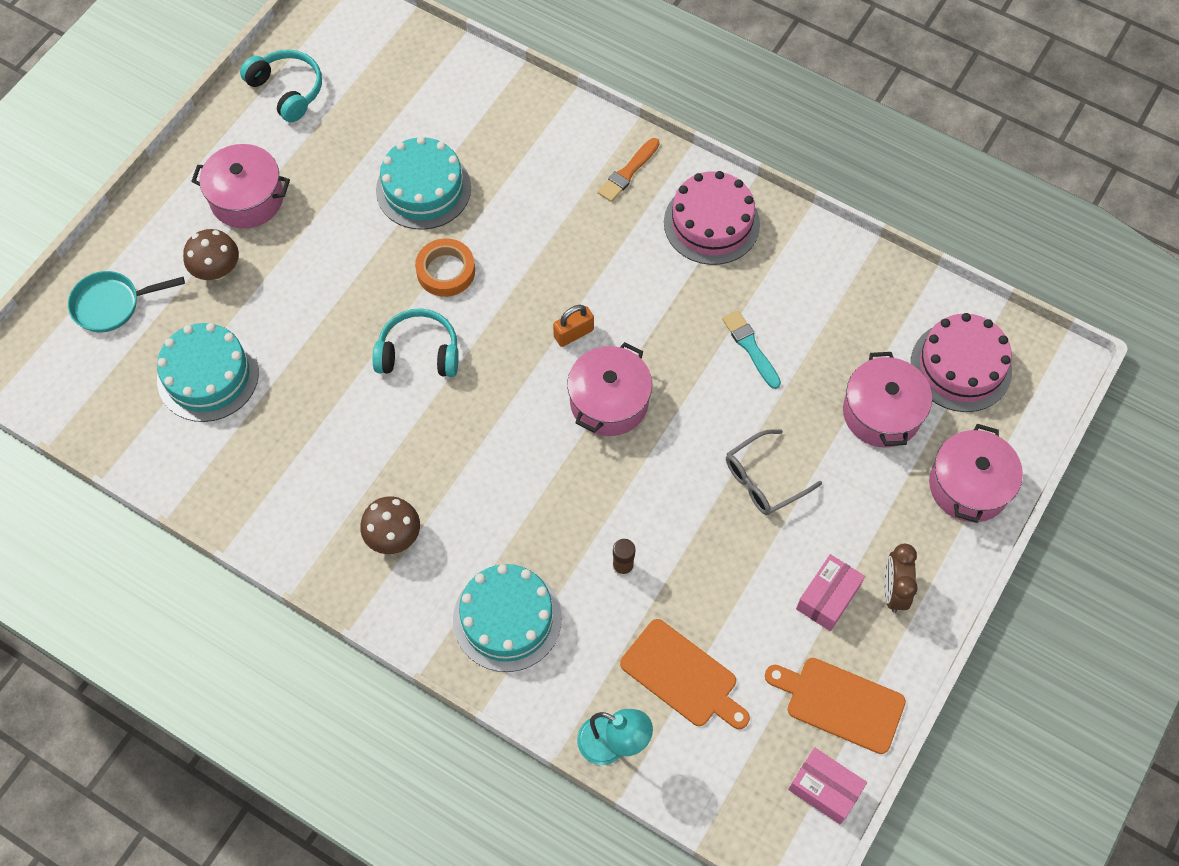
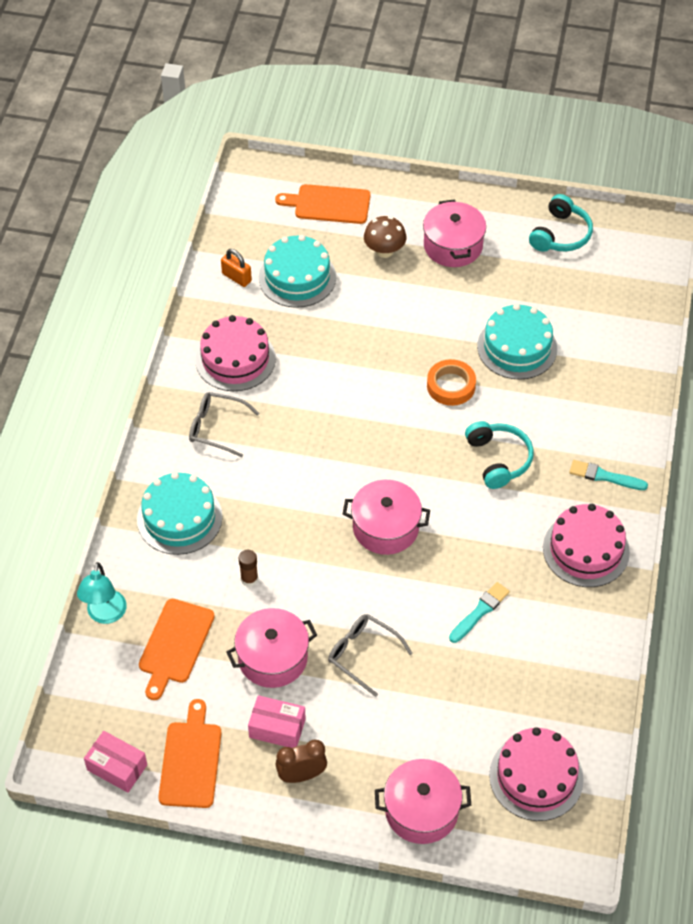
camera: 70 degrees right, 10 degrees down
turquoise pan [68,271,185,332] -> orange cutting board [275,184,370,224]
brown mushroom [360,496,420,554] -> grey glasses [189,392,260,457]
turquoise headphones [373,308,459,377] -> turquoise headphones moved to [465,421,534,489]
orange padlock [553,305,594,347] -> orange padlock moved to [221,249,252,287]
orange brush [598,138,660,202] -> turquoise brush [569,460,648,490]
pink box [788,748,867,824] -> pink box turned 75 degrees counterclockwise [84,731,147,793]
pink pot [843,352,932,448] -> pink pot moved to [227,608,317,688]
none -> pink cake [195,315,276,391]

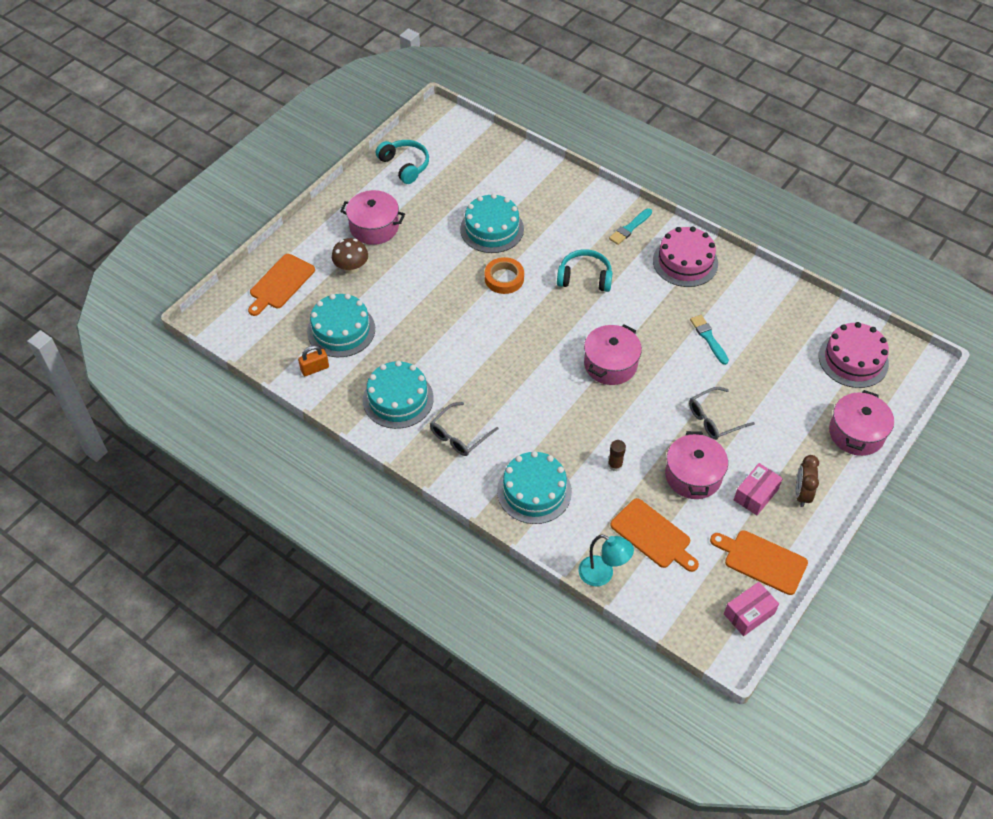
camera: 65 degrees left, 0 degrees up
pink cake [195,315,276,391] -> turquoise cake [363,361,434,429]

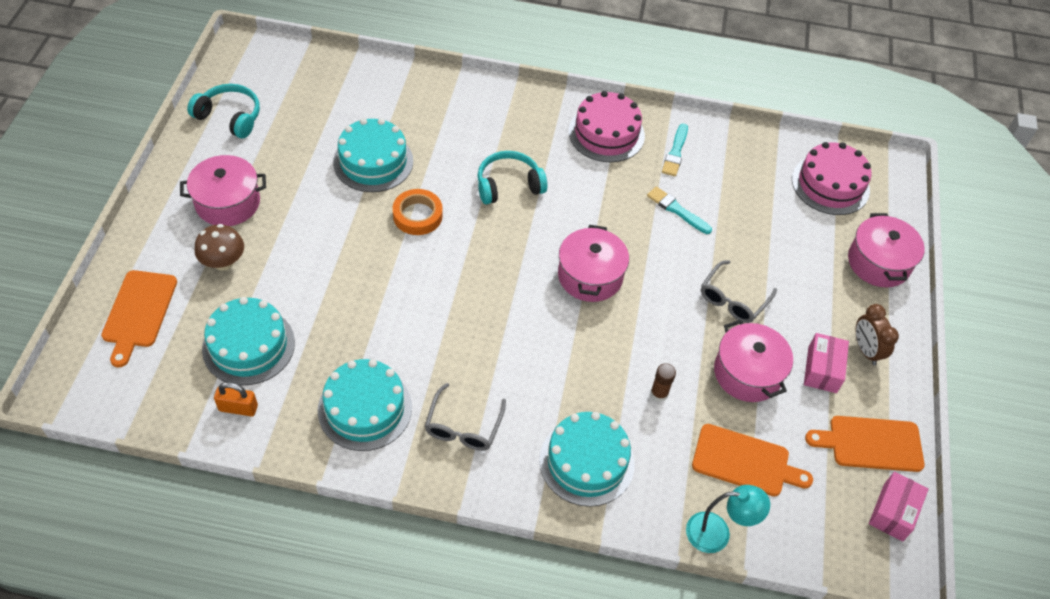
camera: 30 degrees left, 0 degrees up
orange padlock [298,345,329,376] -> orange padlock turned 60 degrees clockwise [214,382,258,417]
turquoise brush [609,208,652,245] -> turquoise brush moved to [662,124,688,177]

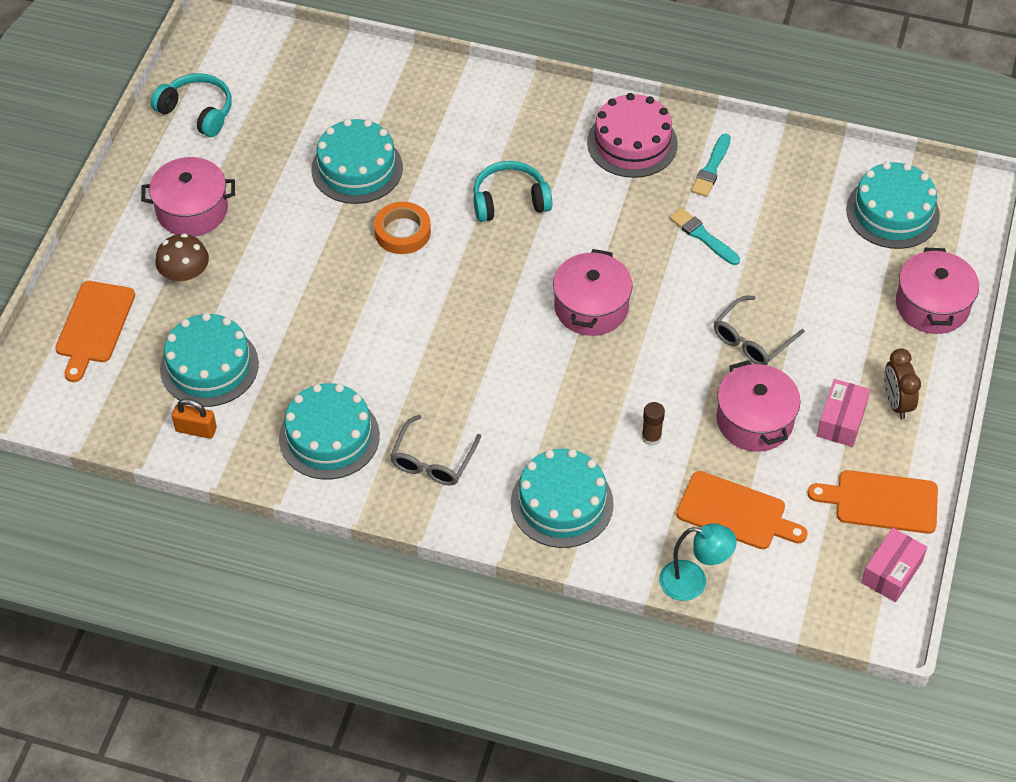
camera: 10 degrees right, 0 degrees up
pink cake [792,142,872,215] -> turquoise cake [846,162,940,249]

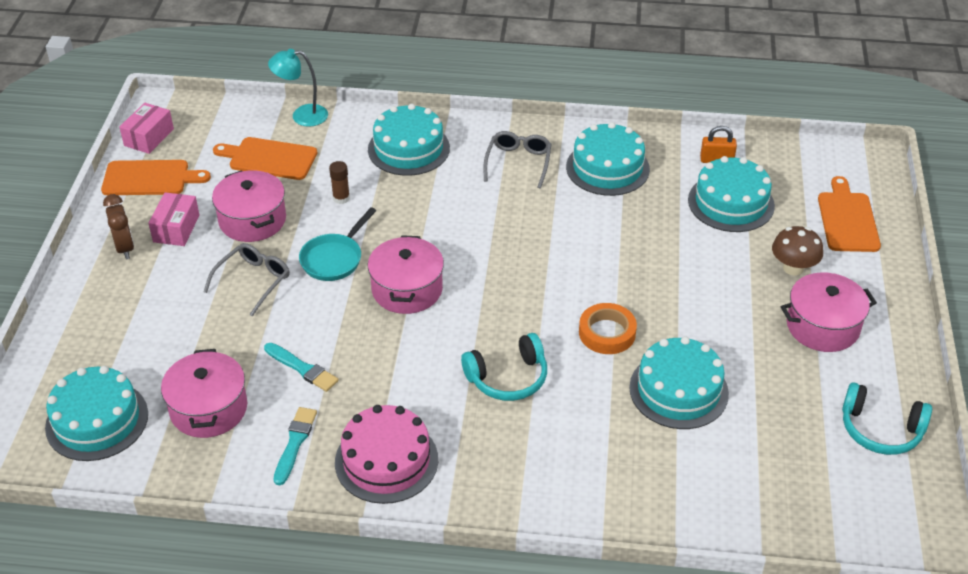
camera: 170 degrees right, 10 degrees down
pink pot [896,248,979,334] -> pink pot moved to [161,349,247,438]
none -> turquoise pan [299,207,376,281]

